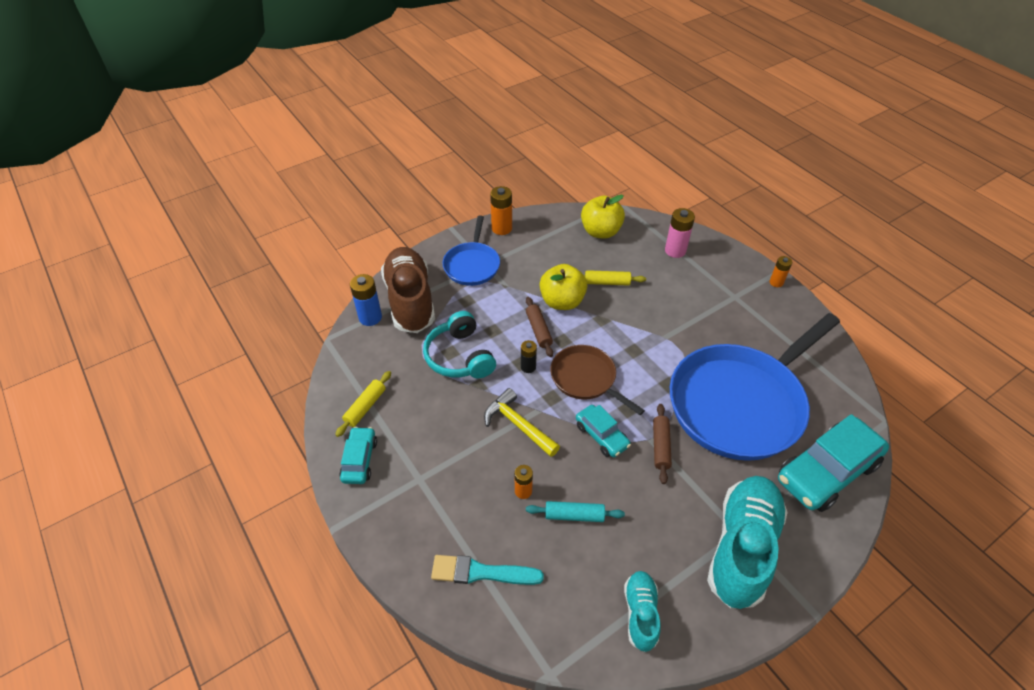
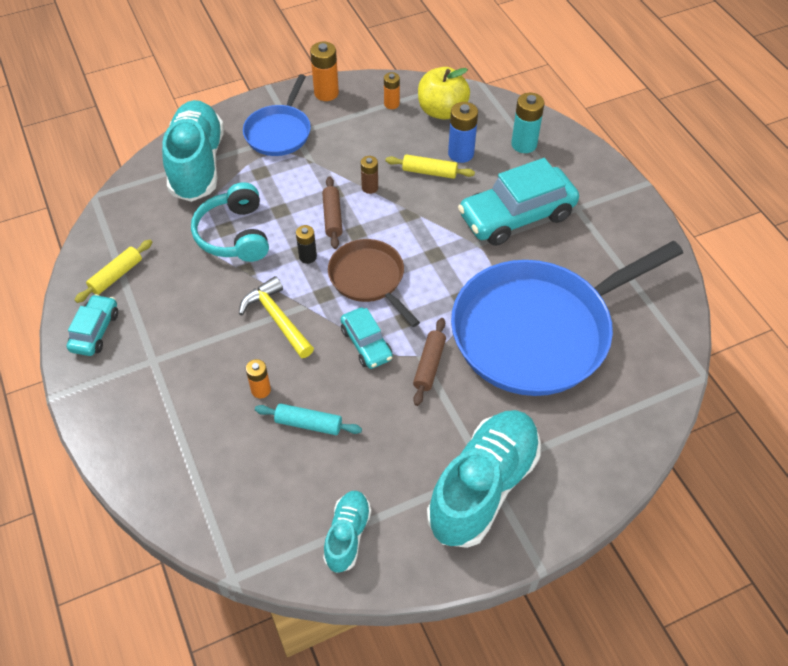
camera: 10 degrees right, 5 degrees up
blue battery [350,274,382,326] -> blue battery moved to [448,102,478,163]
brown shoe [381,247,435,333] -> turquoise shoe [162,100,224,202]
turquoise brush [431,555,544,585] -> none
yellow apple [540,264,587,310] -> brown battery [361,156,378,194]
pink battery [665,208,695,258] -> turquoise battery [511,93,545,153]
orange battery [769,256,792,287] -> orange battery moved to [384,72,400,109]
turquoise car [778,414,889,512] -> turquoise car moved to [458,158,579,246]

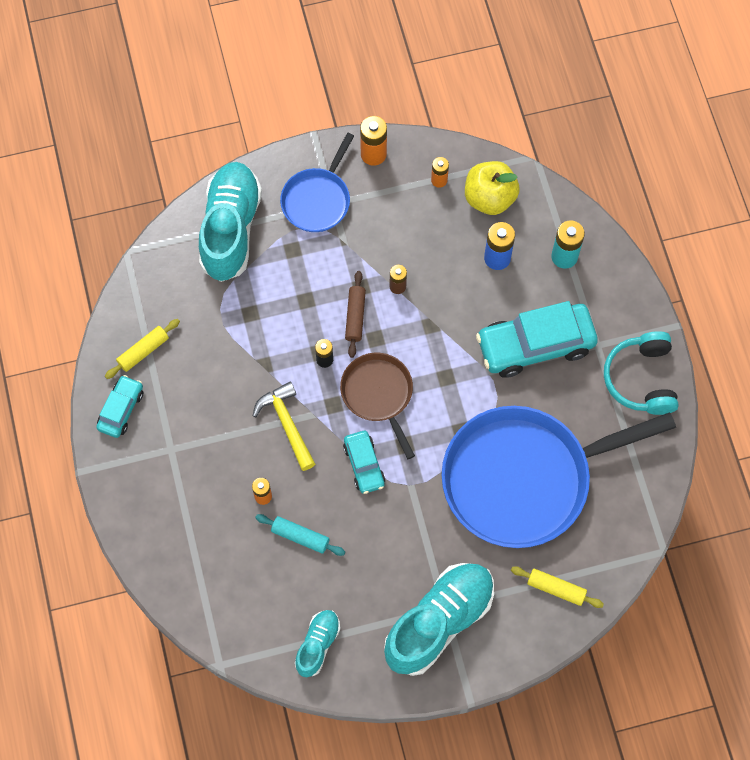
camera: 10 degrees right, 15 degrees up
turquoise headphones [191,182,269,262] -> turquoise headphones moved to [604,331,679,415]
yellow rolling pin [386,154,475,179] -> yellow rolling pin moved to [511,566,604,608]
brown rolling pin [413,318,446,406] -> none

